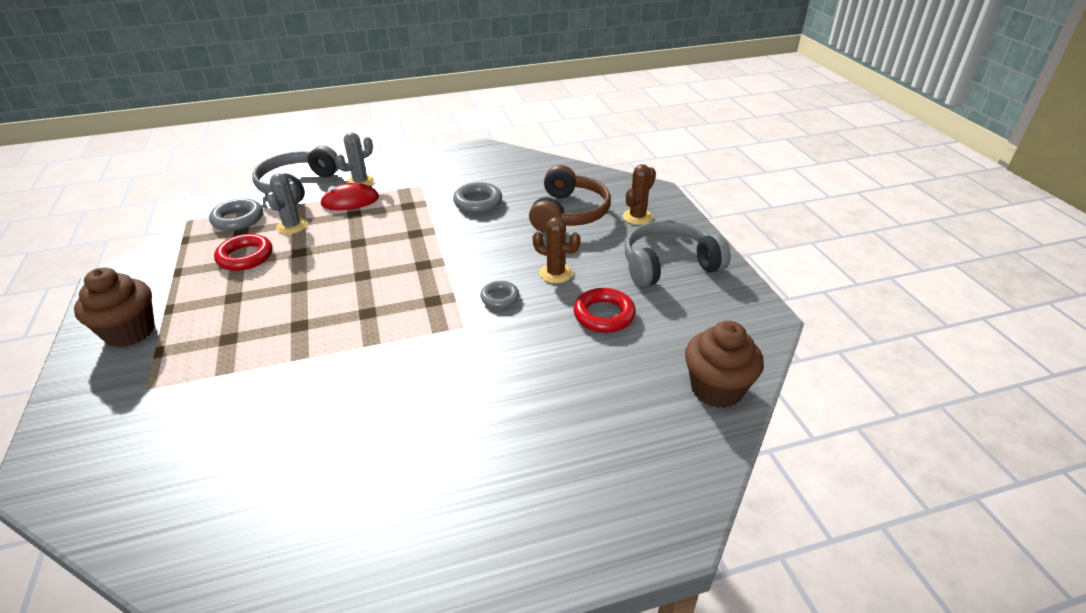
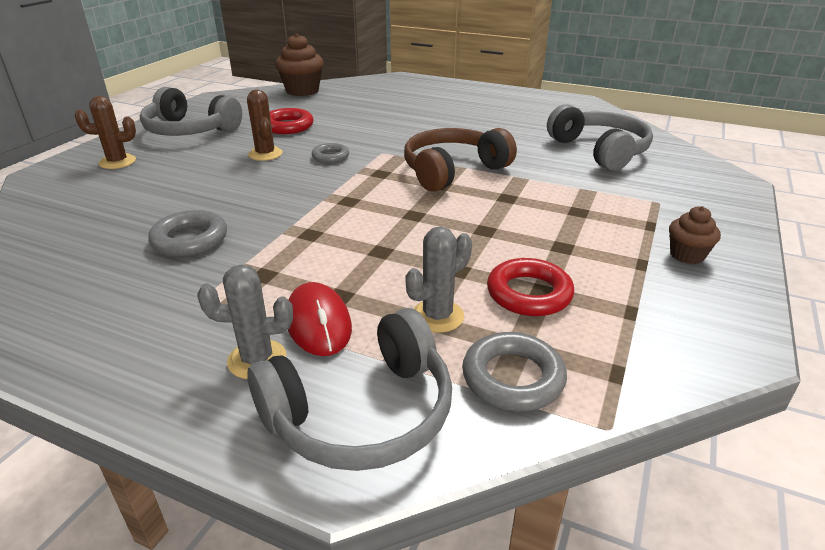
camera: 140 degrees left, 5 degrees down
brown cupcake [74,267,155,347] -> brown cupcake [669,206,721,264], size x0.58
red mouse [320,183,379,210] -> red mouse turned 45 degrees clockwise [288,282,352,356]
brown headphones [529,165,611,233] -> brown headphones moved to [404,128,517,192]
none -> grey headphones [547,104,653,171]

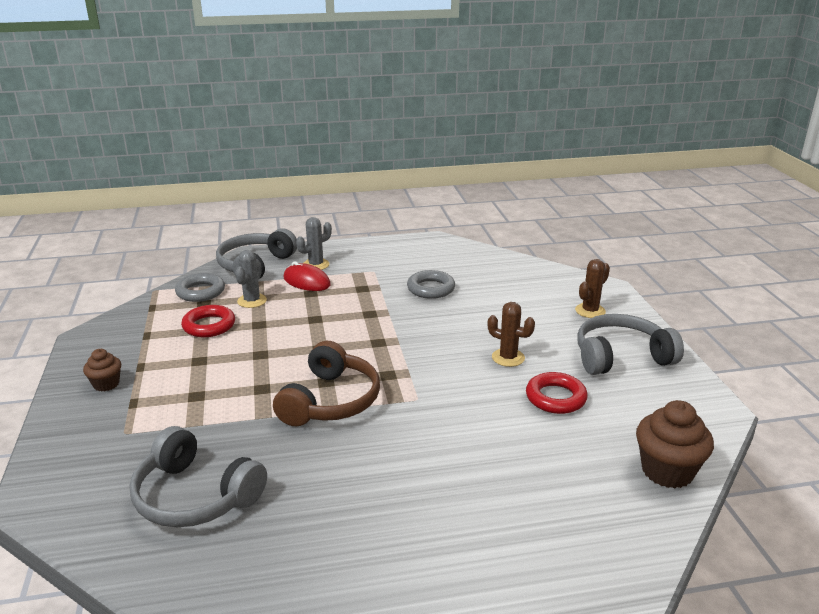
camera: 145 degrees right, 5 degrees down
grey ring [312,143,349,163] -> none

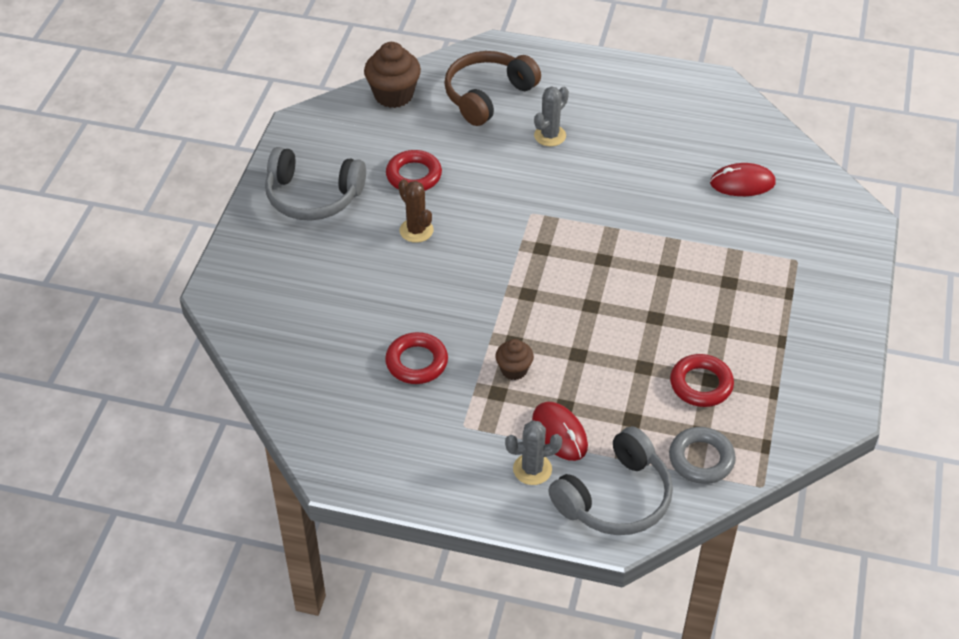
camera: 155 degrees left, 20 degrees up
brown cupcake [83,349,121,392] -> brown cupcake moved to [495,339,534,380]
grey headphones [130,426,267,527] -> red mouse [710,163,776,196]
grey cactus [235,250,267,308] -> grey cactus moved to [534,86,569,146]
brown headphones [273,341,380,427] -> brown headphones moved to [444,51,541,126]
grey ring [407,270,455,299] -> red ring [385,332,448,384]
brown cactus [575,259,610,318] -> none

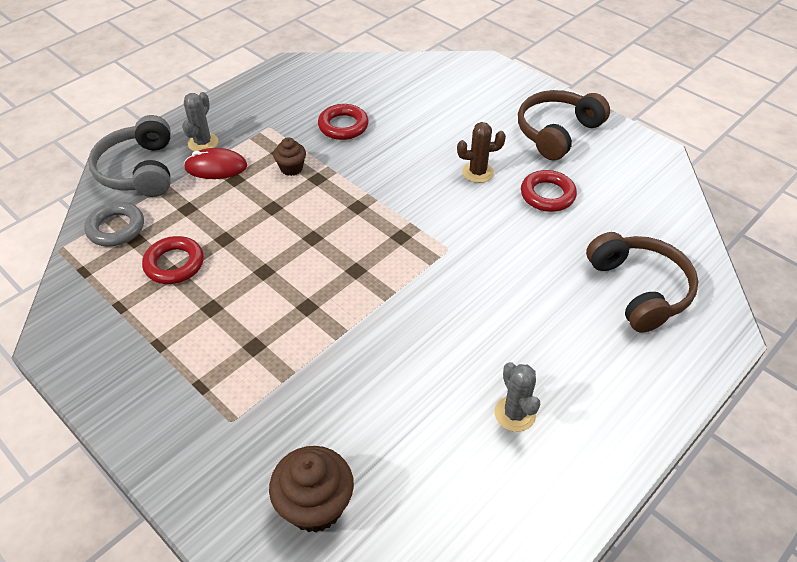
camera: 120 degrees right, 0 degrees up
grey headphones [265,147,366,221] -> brown headphones [518,90,610,160]
brown cupcake [364,42,421,108] -> brown cupcake moved to [269,446,354,533]
grey cactus [534,86,569,146] -> grey cactus moved to [495,362,540,432]
red mouse [710,163,776,196] -> none

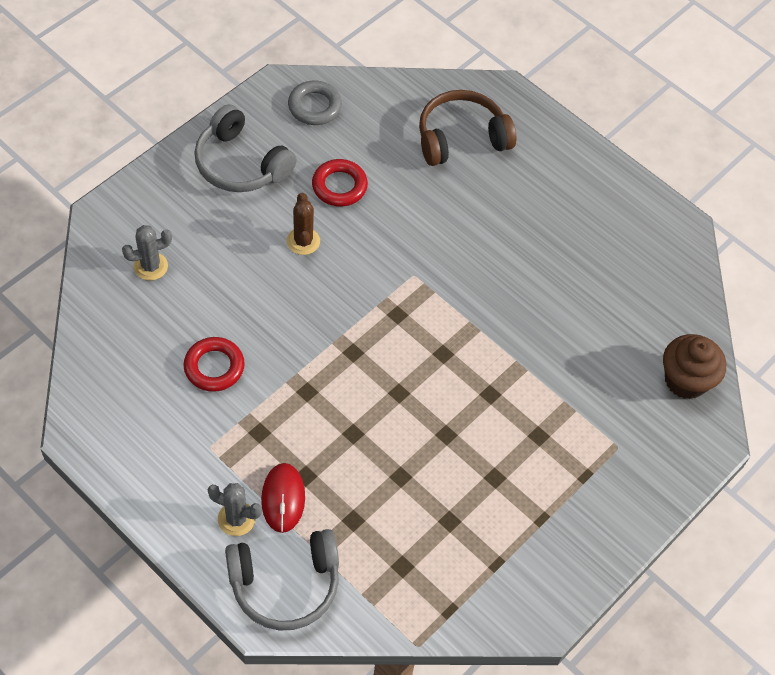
camera: 95 degrees left, 10 degrees up
grey ring [84,202,144,247] -> grey ring moved to [288,81,342,125]
red ring [142,236,204,284] -> none
brown cupcake [273,137,306,176] -> none
grey cactus [495,362,540,432] -> grey cactus moved to [122,225,172,281]
brown headphones [518,90,610,160] -> grey headphones [194,104,297,192]

